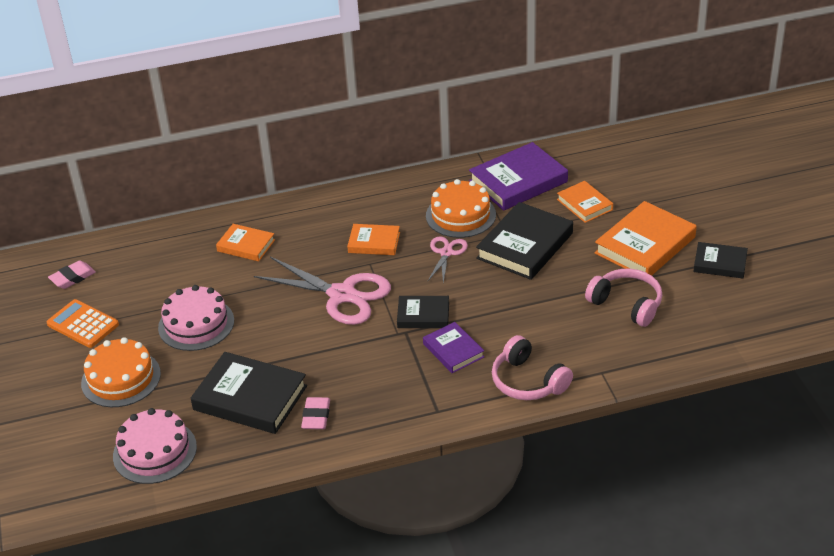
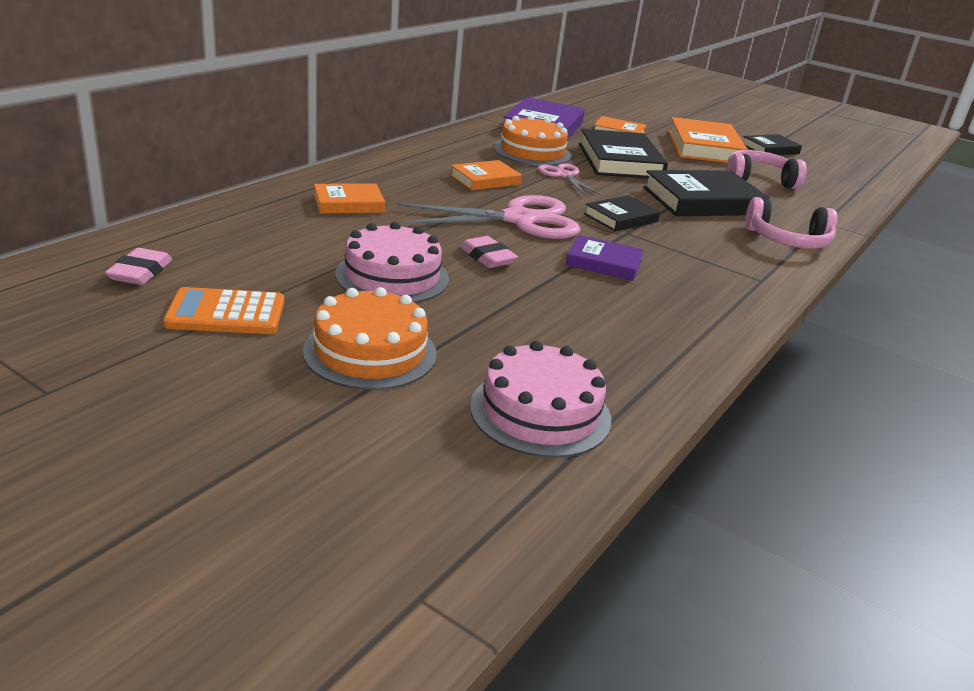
camera: 45 degrees left, 10 degrees down
black book [191,352,307,434] -> black book moved to [643,170,769,216]
pink eraser [301,397,330,429] -> pink eraser moved to [459,236,518,268]
purple book [423,322,484,373] -> purple book moved to [566,235,644,281]

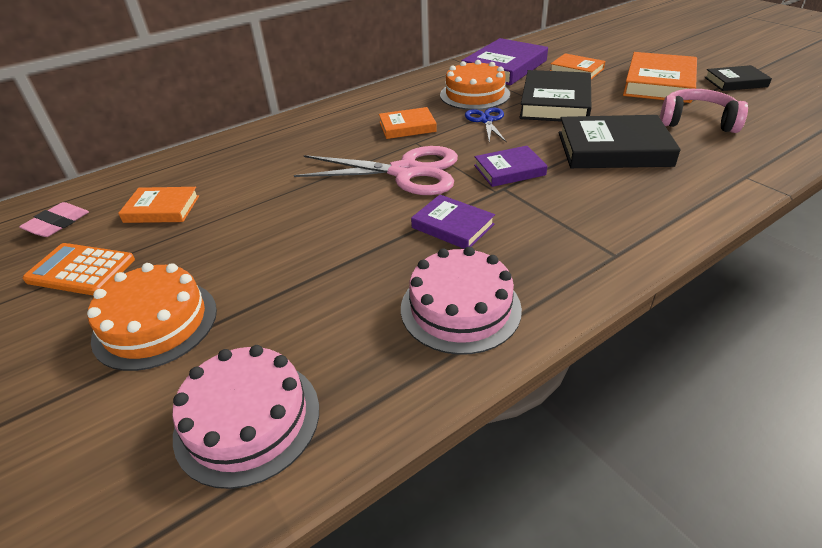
camera: 25 degrees right, 10 degrees up
orange book [314,183,385,214] -> orange book moved to [118,187,199,223]
pink cake [335,222,449,303] -> pink cake moved to [401,247,522,355]
pink eraser [459,236,518,268] -> none
pink scissors [538,163,600,195] -> blue scissors [465,107,507,143]
black book [584,195,660,232] -> purple book [474,146,548,187]
pink headphones [745,197,837,249] -> none

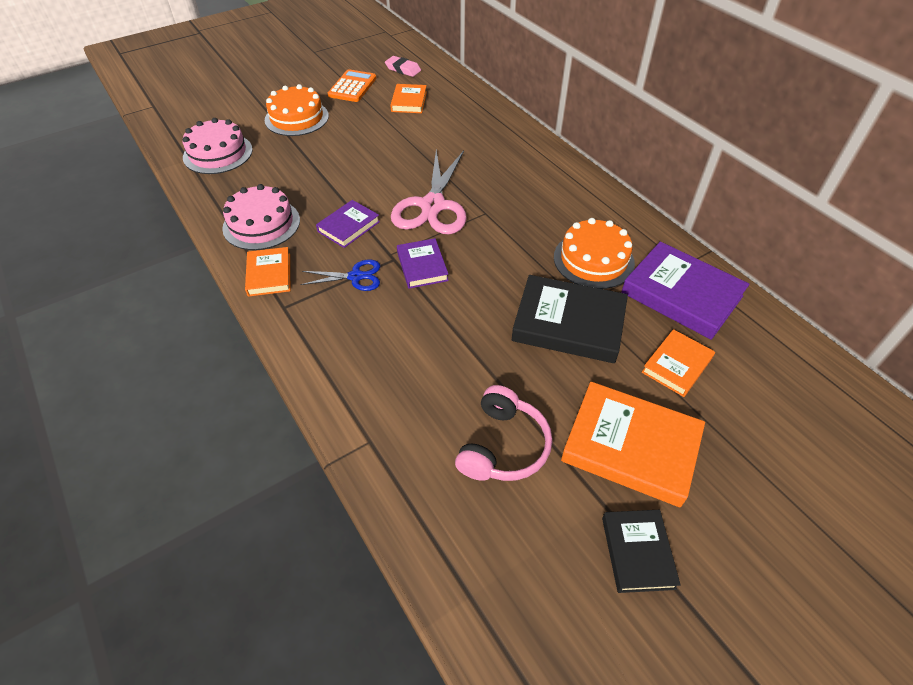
camera: 90 degrees right, 10 degrees up
orange book [379,107,437,139] -> orange book moved to [245,247,290,297]
blue scissors [465,107,507,143] -> blue scissors moved to [300,260,380,291]
black book [558,115,681,168] -> none

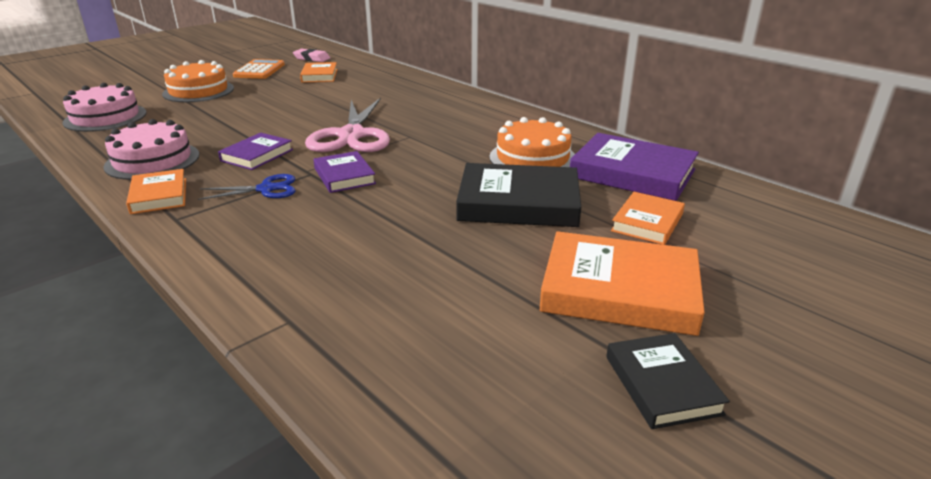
camera: 10 degrees left, 20 degrees down
pink headphones [455,385,552,481] -> none

